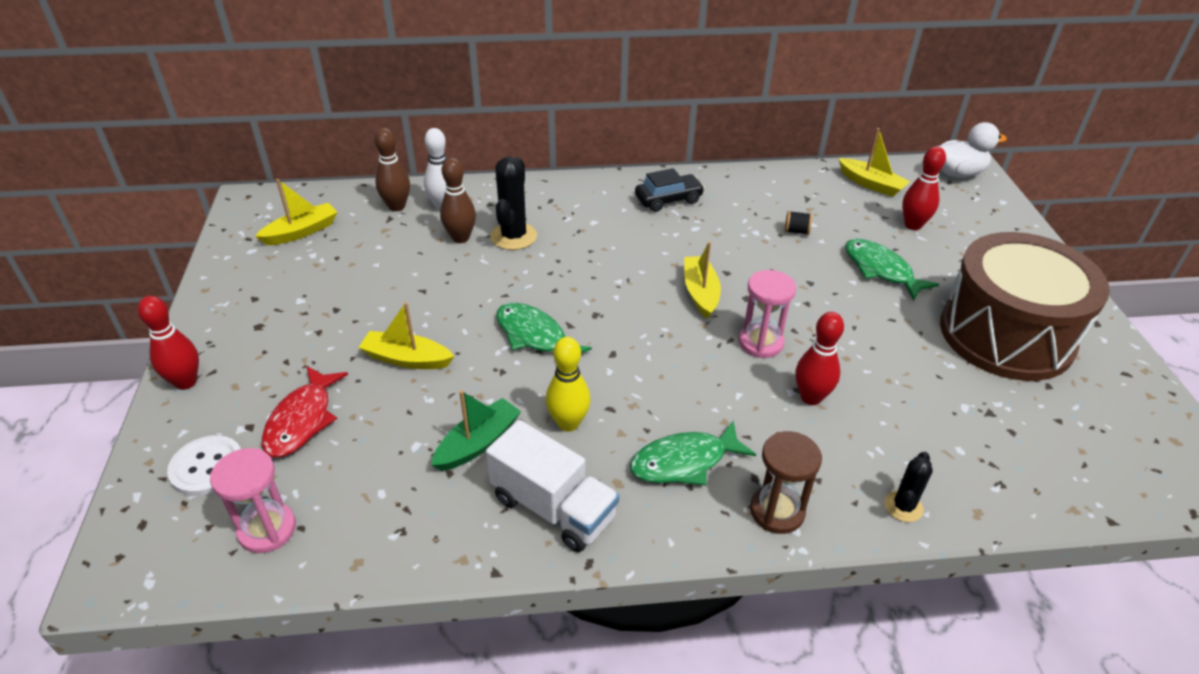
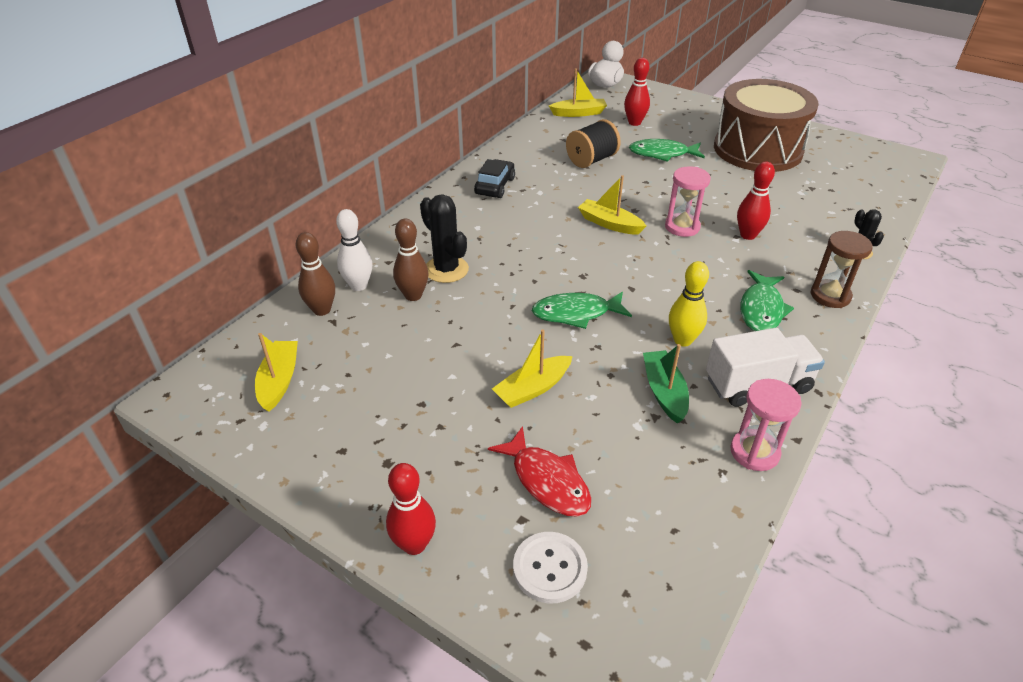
camera: 50 degrees left, 0 degrees up
pink hourglass [210,448,296,553] -> pink hourglass moved to [730,379,801,471]
black spool [785,211,812,235] -> black spool [566,119,621,168], size x2.15

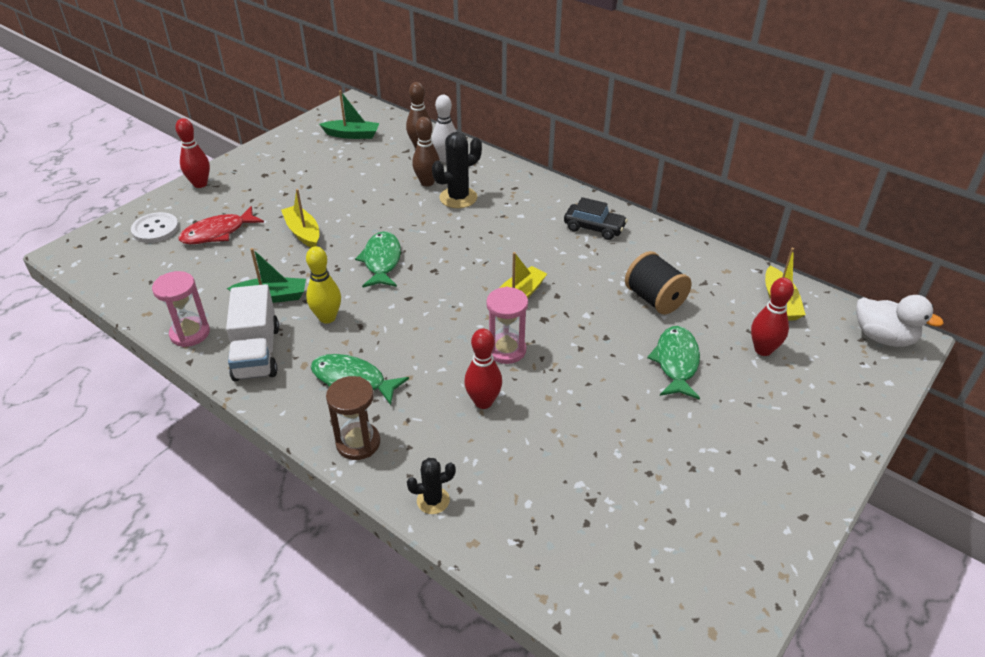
camera: 95 degrees right, 0 degrees up
yellow boat [255,333,298,412] -> green boat [319,90,379,139]
brown drum [714,79,819,172] -> none

